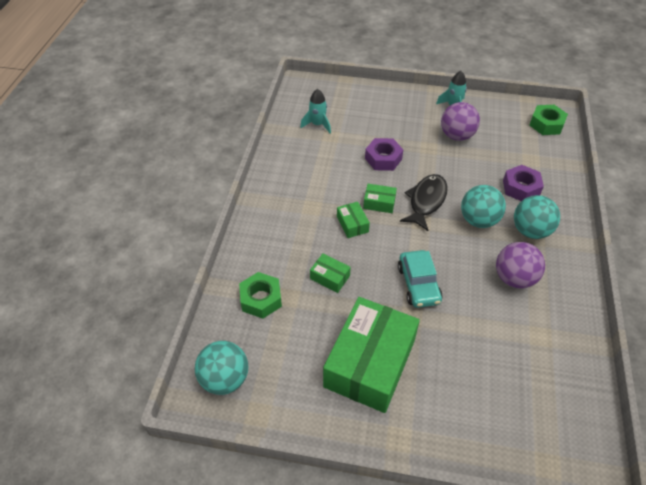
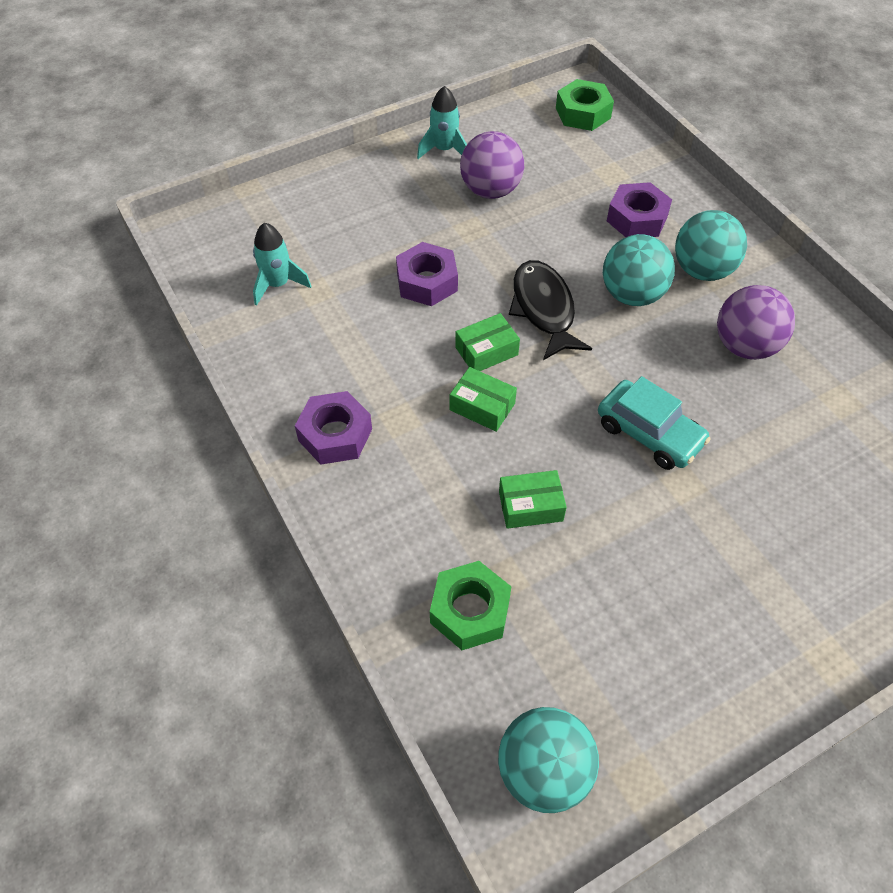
camera: 40 degrees left, 5 degrees up
green box [323,297,420,413] -> none
none -> purple nut [295,391,372,465]

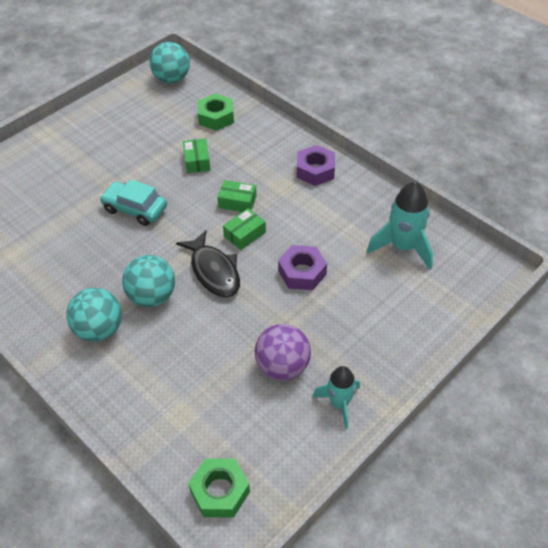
camera: 165 degrees right, 5 degrees down
turquoise rocket [253,223,311,306] -> turquoise rocket [367,181,433,269], size x1.56
green box [499,470,567,529] -> green box turned 75 degrees counterclockwise [183,138,211,173]
purple nut [607,182,672,237] -> none
purple ball [717,285,795,360] -> none

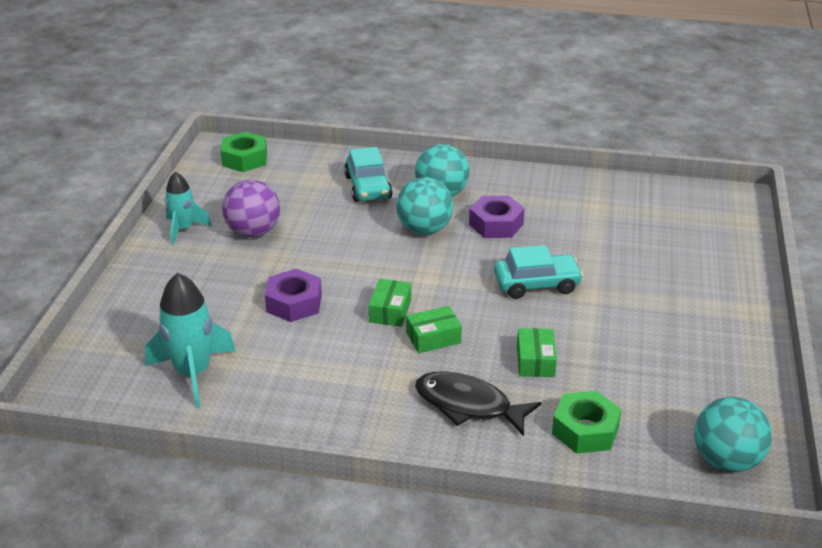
camera: 145 degrees right, 15 degrees down
black fish [176,230,240,297] -> black fish moved to [415,371,542,436]
green box [183,138,211,173] -> green box turned 45 degrees clockwise [517,328,557,377]
purple nut [297,145,335,186] -> purple nut moved to [469,196,525,238]
none -> turquoise car [344,147,393,202]

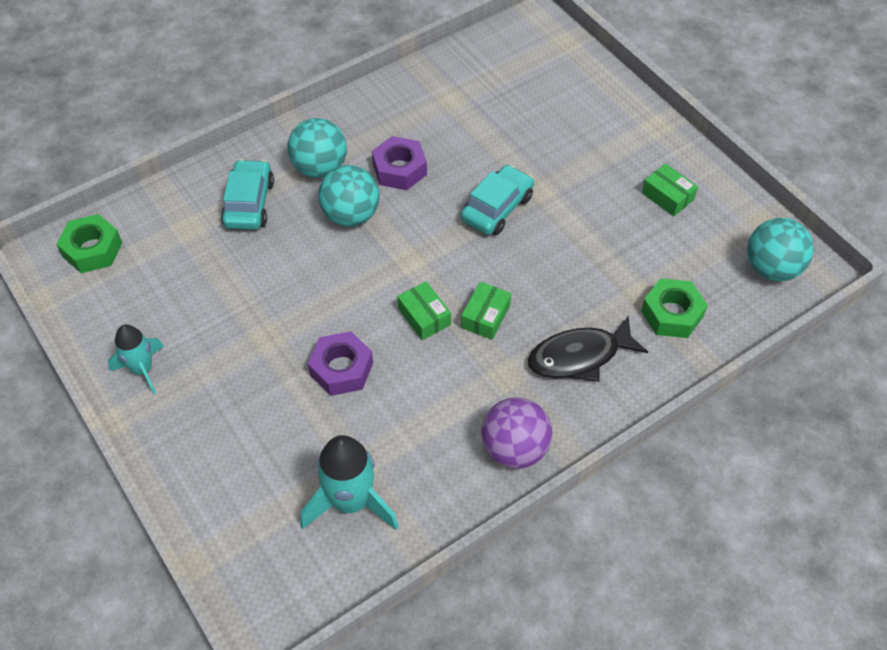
camera: 45 degrees left, 20 degrees up
purple ball [222,180,280,237] -> purple ball moved to [481,397,552,469]
turquoise car [344,147,393,202] -> turquoise car turned 120 degrees counterclockwise [221,159,274,230]
green box [517,328,557,377] -> green box moved to [642,164,698,216]

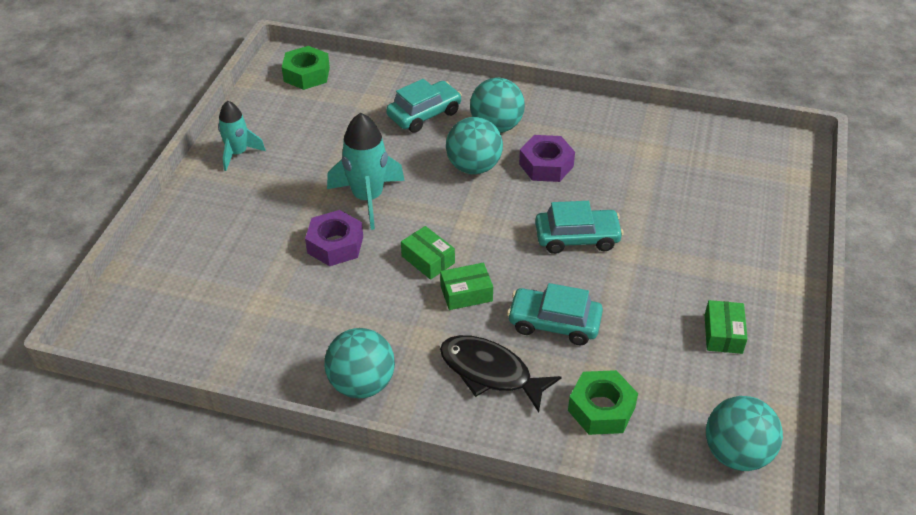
camera: 50 degrees right, 10 degrees down
turquoise rocket [300,435,399,530] -> turquoise rocket moved to [327,113,405,230]
green box [397,281,451,340] -> green box turned 60 degrees counterclockwise [401,226,455,280]
purple ball [481,397,552,469] -> turquoise ball [324,328,395,398]
none -> turquoise car [507,283,603,345]

